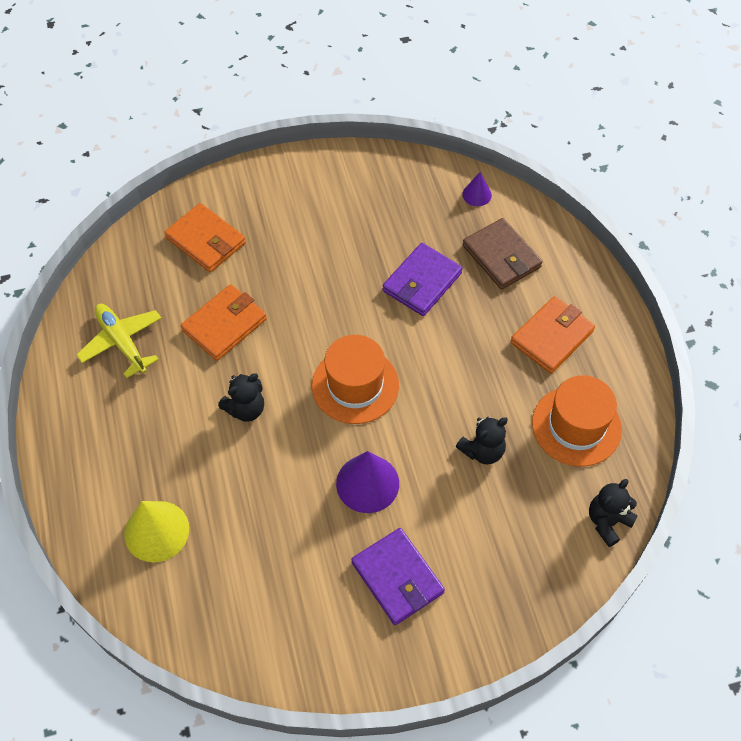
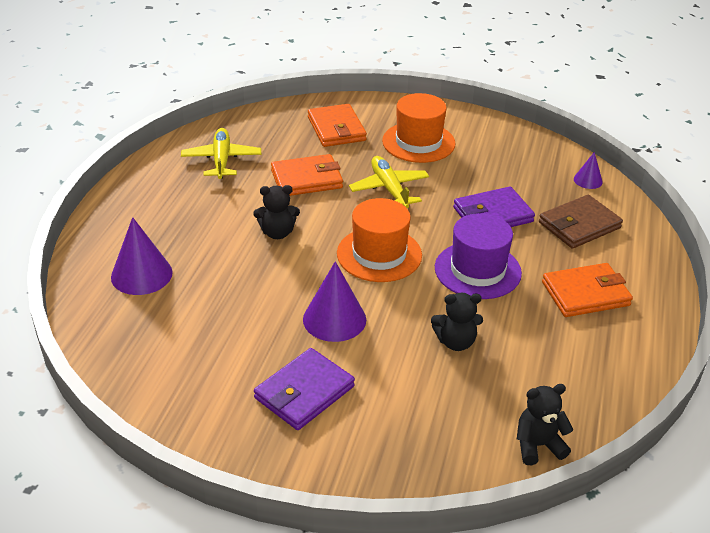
camera: 30 degrees right, 20 degrees down
yellow cone [124,501,189,563] -> purple cone [111,217,173,295]
purple wallet [351,528,445,625] -> purple wallet turned 45 degrees clockwise [254,348,355,430]
brown wallet [463,218,543,290] -> brown wallet turned 60 degrees clockwise [539,195,623,249]
orange hat [532,375,622,467] -> orange hat moved to [382,93,455,163]
none -> yellow plane [349,156,429,208]
none -> purple hat [435,213,522,299]

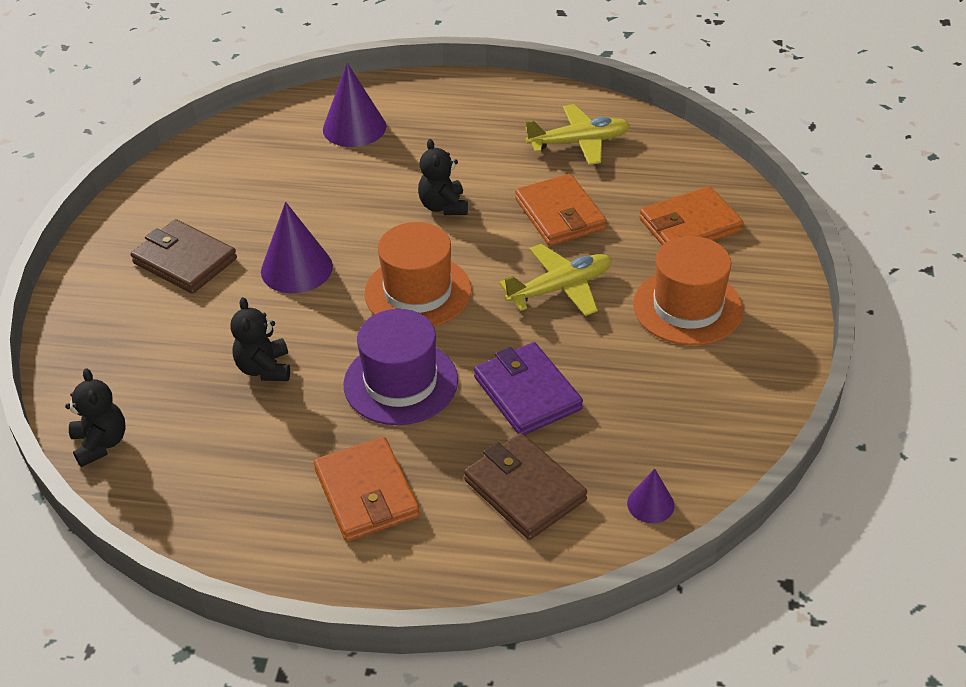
camera: 85 degrees right, 5 degrees up
purple wallet [254,348,355,430] -> brown wallet [131,219,237,294]

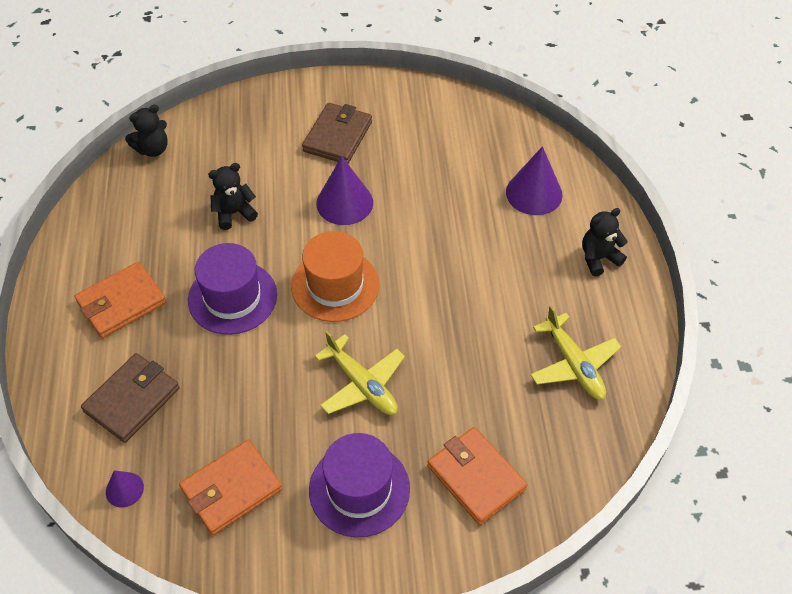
camera: 75 degrees right, 10 degrees up
black teddy bear [418,139,468,215] -> black teddy bear moved to [582,208,627,276]
purple wallet [474,342,583,435] -> none
orange wallet [515,174,606,246] -> orange wallet moved to [179,440,283,535]
orange hat [633,236,743,345] -> purple hat [309,433,410,538]

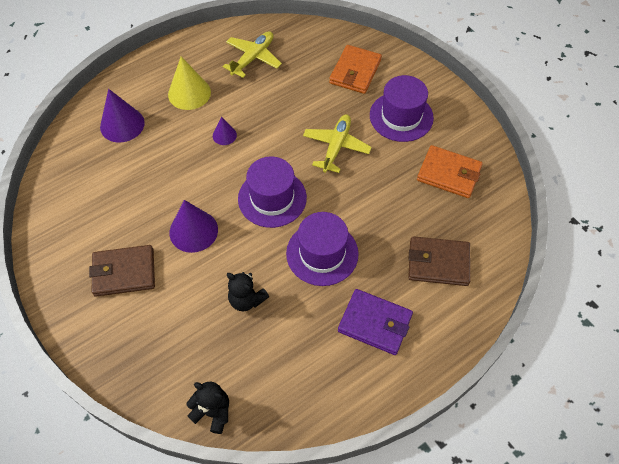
camera: 120 degrees left, 5 degrees up
orange wallet [75,262,166,338] -> purple wallet [338,289,413,355]
purple cone [106,470,144,508] -> purple cone moved to [213,117,237,145]
orange hat [291,231,379,322] -> purple hat [238,156,307,228]
black teddy bear [582,208,627,276] -> none
none -> yellow cone [168,57,211,110]

